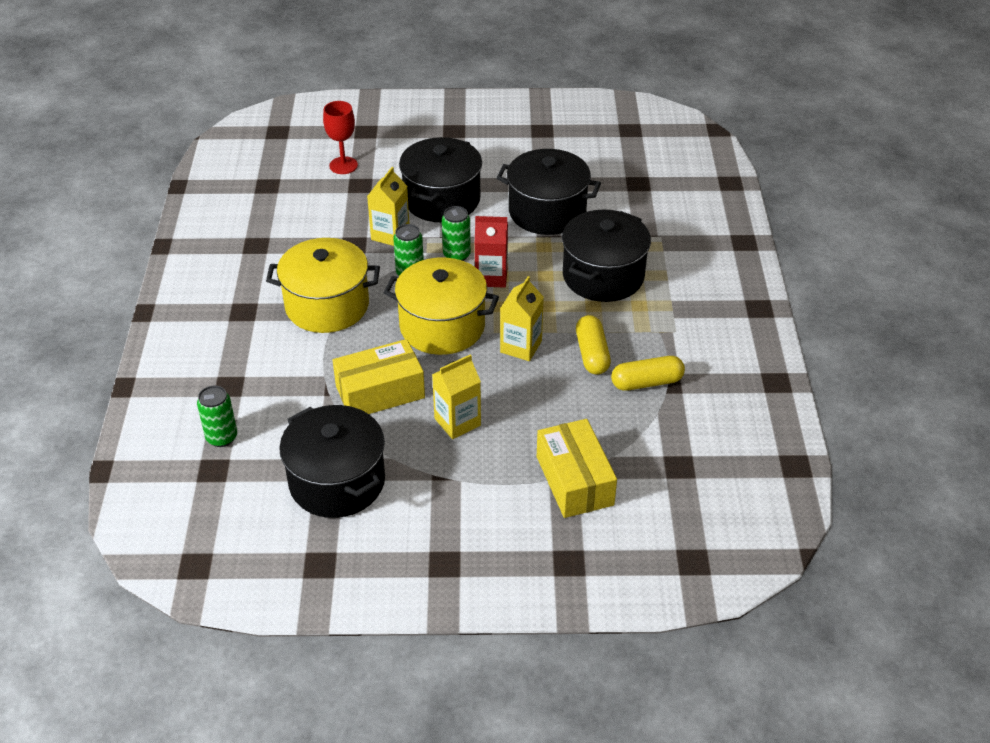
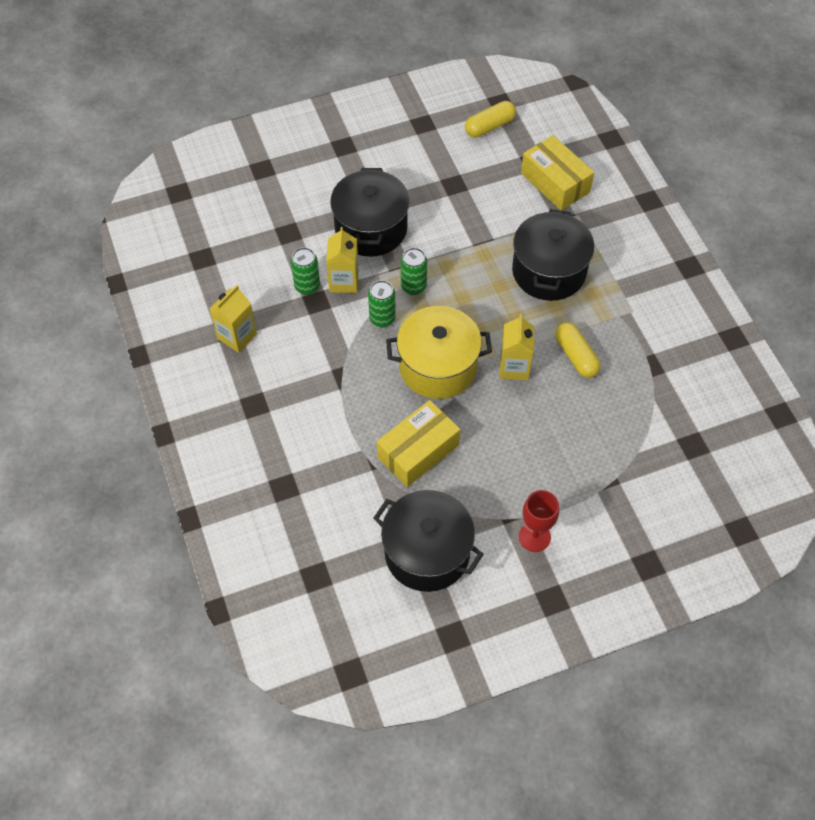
camera: 20 degrees left, 15 degrees up
green can [197,385,237,447] -> green can moved to [291,247,320,295]
yellow pot [266,238,380,333] -> none
red goblet [323,101,358,174] -> red goblet moved to [519,490,559,552]
yellow carton [432,354,481,439] -> yellow carton moved to [209,285,257,353]
red carton [475,216,508,288] -> none
black pot [496,149,601,235] -> none
yellow box [537,419,617,518] -> yellow box moved to [521,135,594,211]
yellow capsule [611,356,685,391] -> yellow capsule moved to [465,101,516,138]

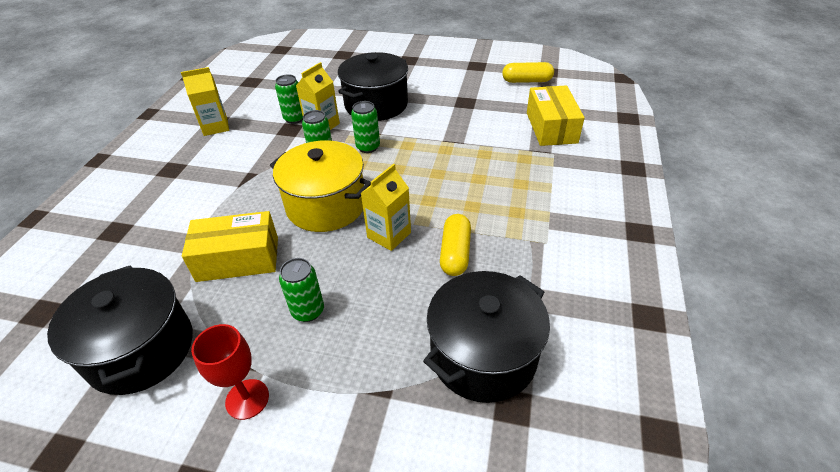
camera: 35 degrees right, 15 degrees down
black pot [512,209,595,301] -> black pot moved to [423,271,550,403]
none -> green can [279,258,324,322]

